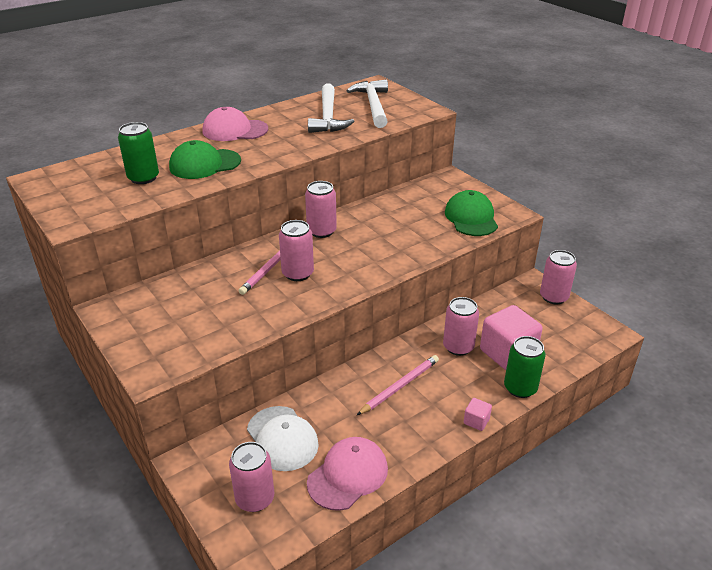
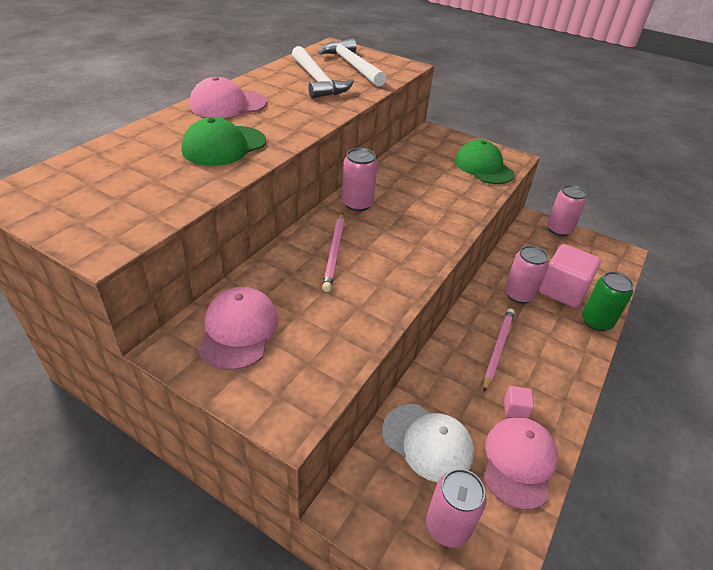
camera: 25 degrees left, 5 degrees up
green can [118,122,159,184] -> none
pink can [279,220,314,281] -> none
pink cube [464,398,492,431] -> pink cube moved to [504,386,534,419]
none -> pink cap [198,287,278,370]

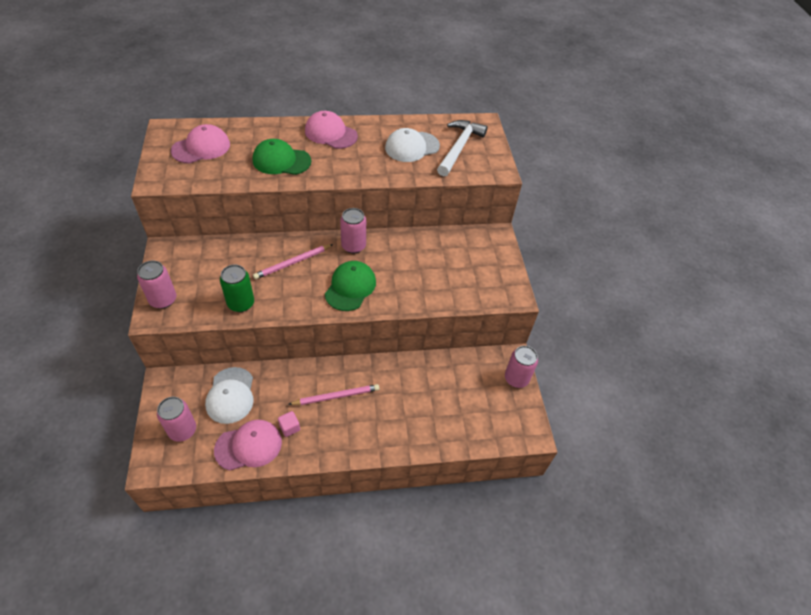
camera: 50 degrees right, 10 degrees up
pink cap [198,287,278,370] -> pink cap moved to [171,124,230,164]
white hammer [292,46,354,98] -> white cap [385,128,440,162]
green cap [455,140,515,184] -> green cap moved to [325,261,376,311]
pink can [505,245,549,304] -> pink can moved to [137,260,176,309]
pink cube [539,244,601,308] -> none
green can [582,272,634,331] -> green can moved to [220,265,254,312]

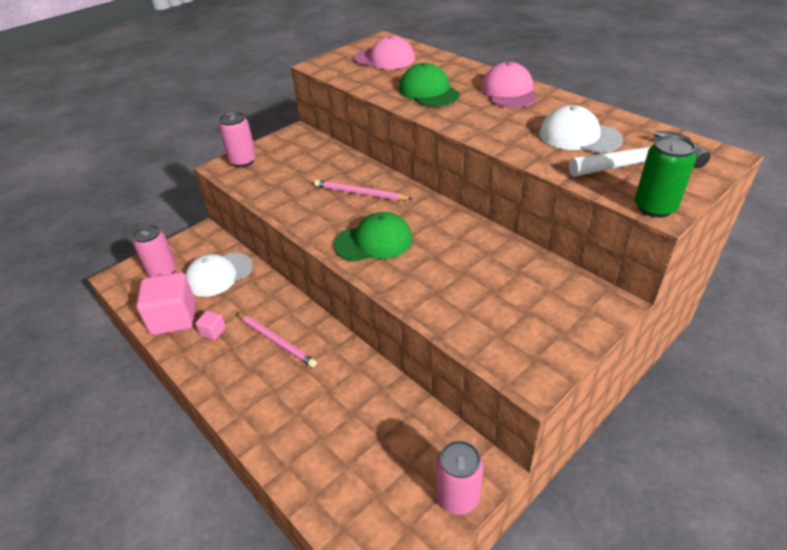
camera: 60 degrees right, 10 degrees down
pink cap [214,420,282,471] -> pink cube [136,272,196,335]
green can [220,265,254,312] -> green can moved to [635,135,696,218]
pink can [340,208,366,253] -> none

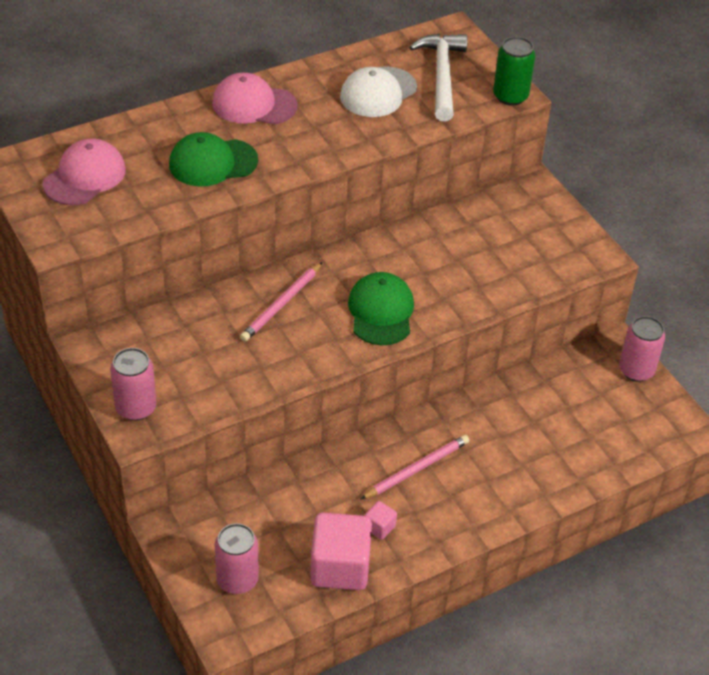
camera: 80 degrees left, 5 degrees up
white cap [185,253,253,297] -> none

